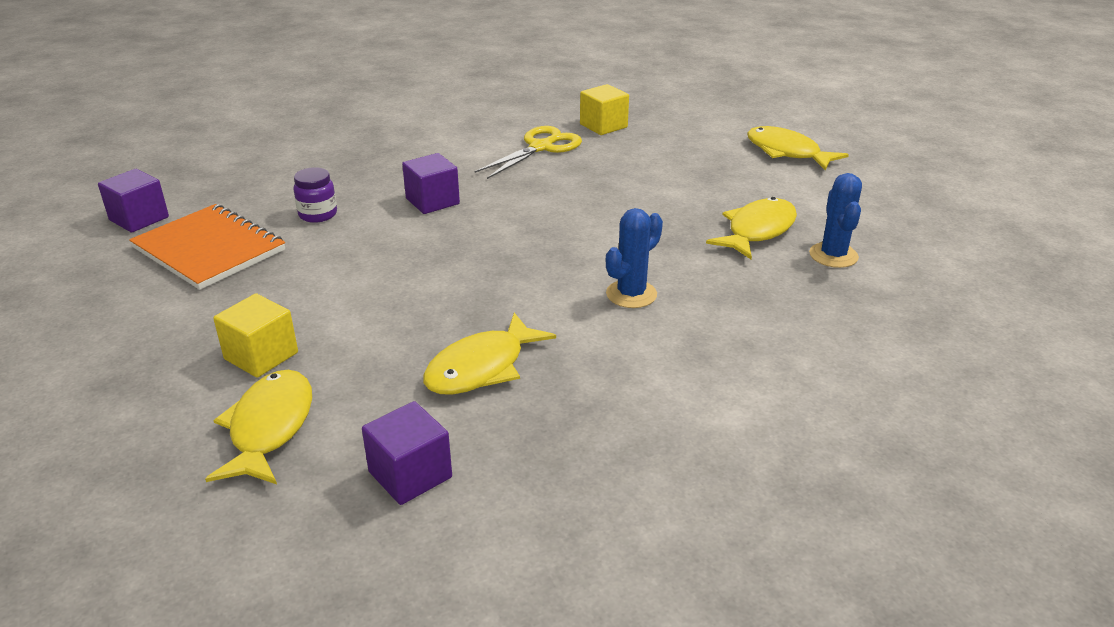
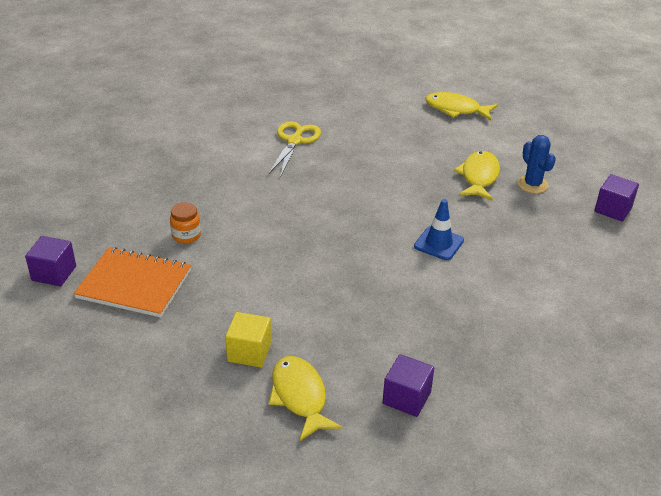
camera: 25 degrees left, 5 degrees up
purple jar [293,167,337,223] -> orange jar [170,202,201,244]
purple cube [402,153,460,214] -> purple cube moved to [594,174,639,222]
yellow fish [423,313,556,395] -> none
yellow cube [580,84,629,135] -> none
blue cactus [606,208,663,308] -> blue traffic cone [414,199,464,260]

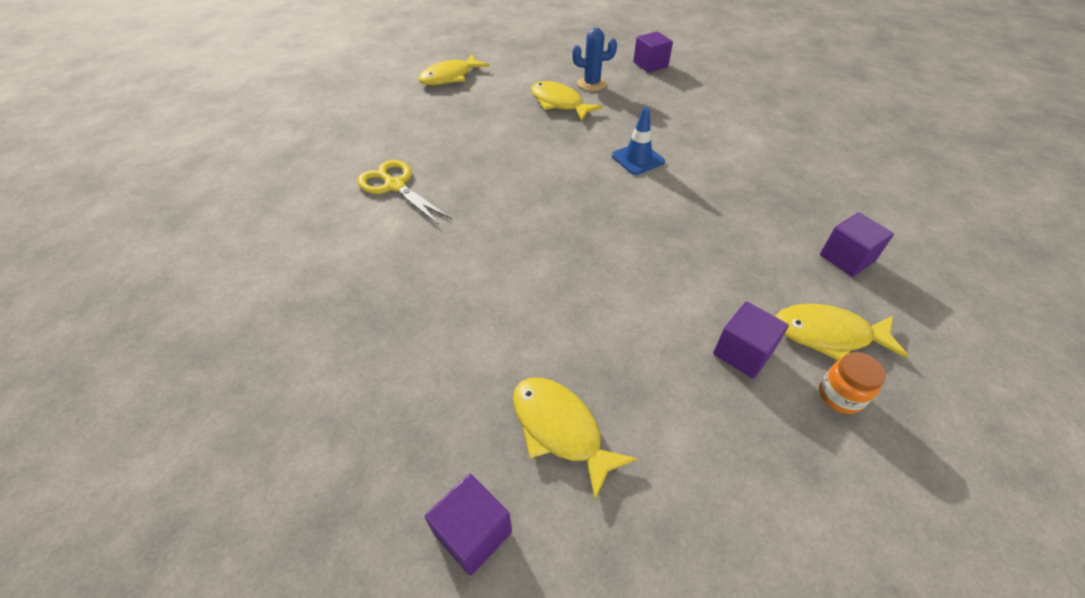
camera: 60 degrees left, 10 degrees up
orange notebook [74,247,191,317] -> yellow fish [513,378,637,499]
orange jar [170,202,201,244] -> orange jar moved to [819,352,886,414]
yellow cube [225,312,271,368] -> purple cube [713,302,789,379]

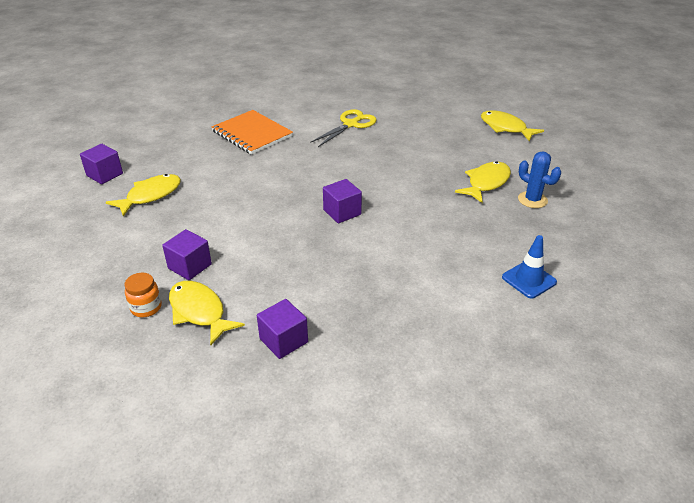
camera: 85 degrees right, 10 degrees down
blue cactus [572,28,617,91] -> blue cactus turned 45 degrees counterclockwise [518,151,561,208]
blue traffic cone [612,107,665,175] -> blue traffic cone moved to [502,235,557,298]
purple cube [633,31,673,73] -> purple cube moved to [323,179,362,223]
yellow fish [776,304,908,360] -> yellow fish turned 45 degrees counterclockwise [169,281,245,345]
none -> orange notebook [212,110,293,155]

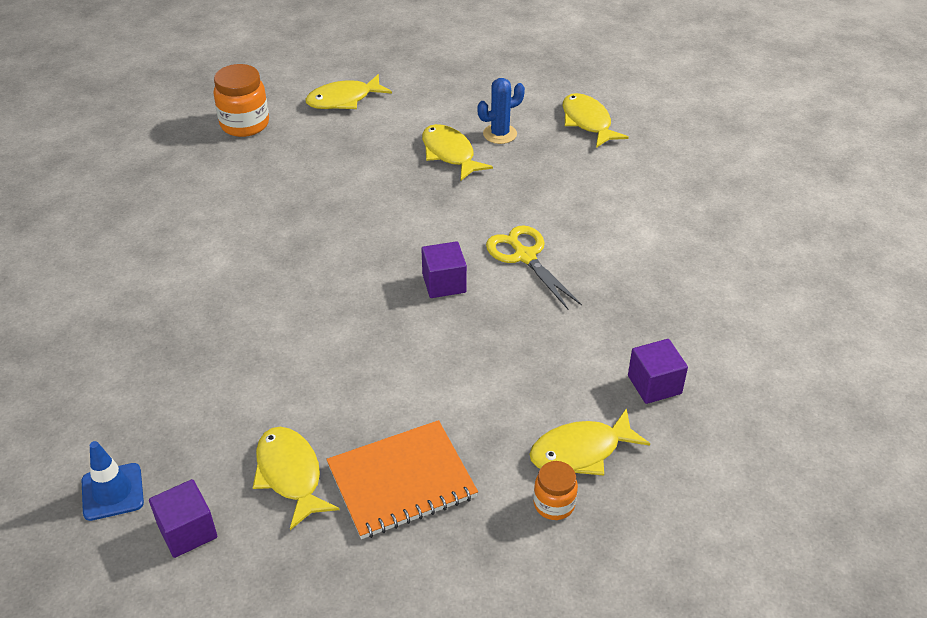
camera: 70 degrees left, 5 degrees up
purple cube [162,229,212,280] -> none
orange notebook [212,110,293,155] -> orange notebook moved to [326,420,478,539]
yellow scissors [310,109,377,147] -> yellow scissors moved to [486,225,582,309]
blue traffic cone [502,235,557,298] -> blue traffic cone moved to [82,441,144,521]
none -> orange jar [214,64,269,137]
none -> yellow fish [563,93,629,148]

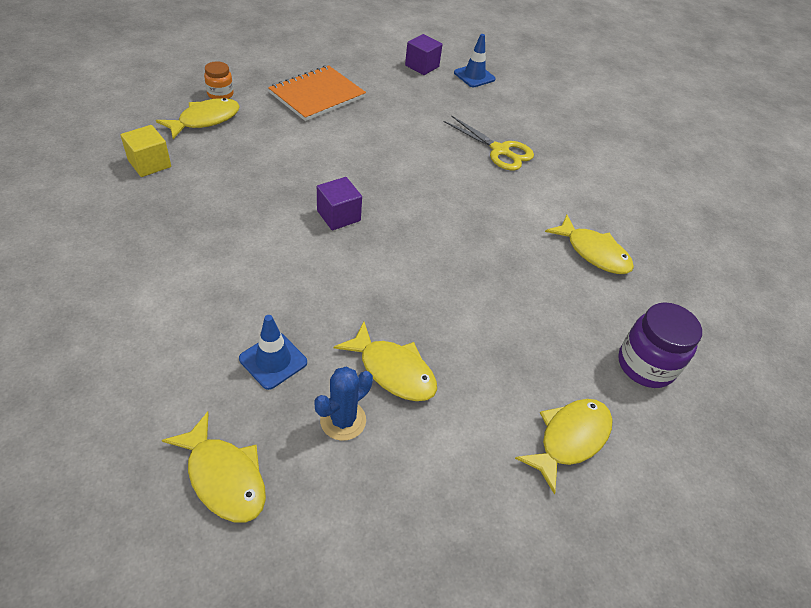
camera: 155 degrees right, 5 degrees up
orange jar [214,64,269,137] -> purple jar [618,302,702,388]
yellow fish [253,427,339,530] -> yellow fish moved to [545,215,634,274]
yellow scissors [486,225,582,309] -> yellow scissors moved to [444,115,534,171]
purple cube [628,339,688,404] -> yellow cube [121,125,171,177]
none -> blue traffic cone [239,315,307,390]

